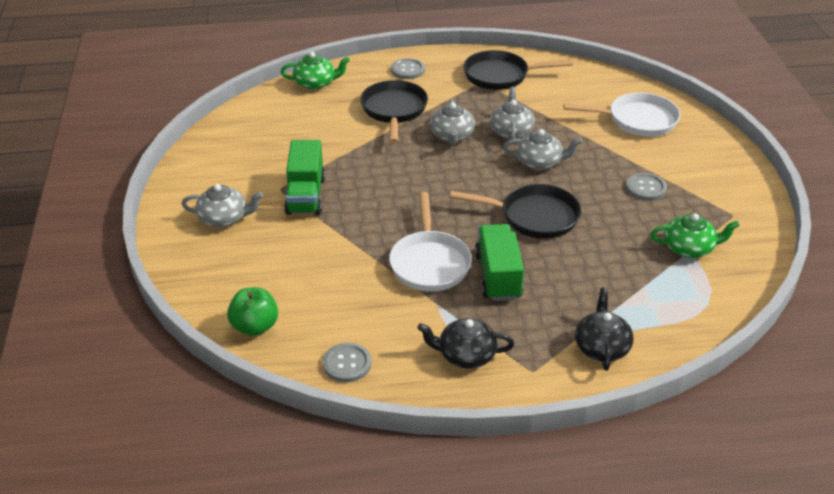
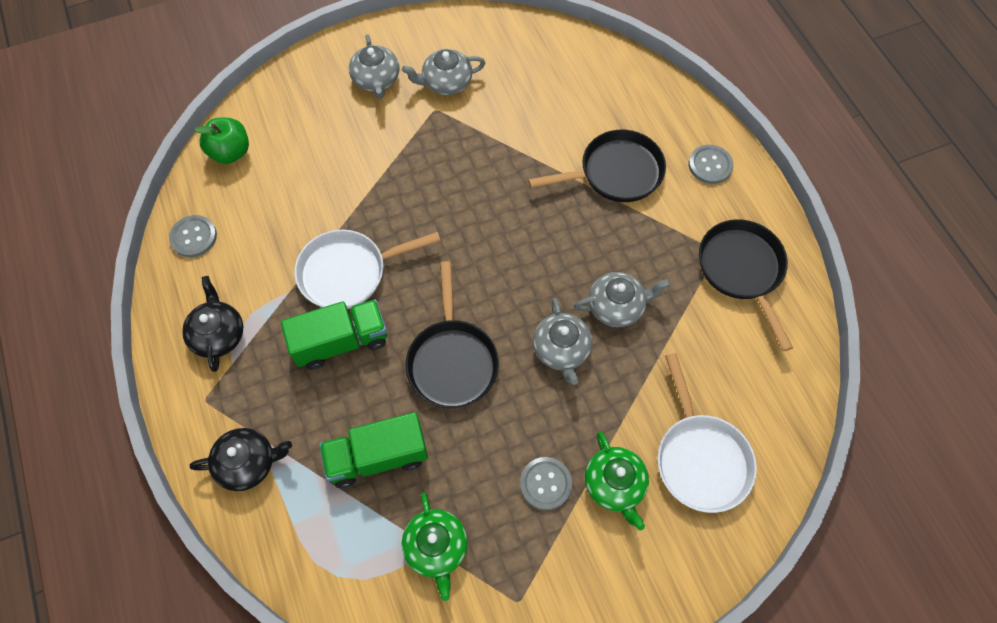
camera: 75 degrees right, 25 degrees up
green teapot [281,52,350,90] -> green teapot moved to [585,432,649,530]
green truck [284,140,325,215] -> green truck moved to [319,412,428,488]
grey teapot [430,99,475,145] -> grey teapot moved to [402,49,485,95]

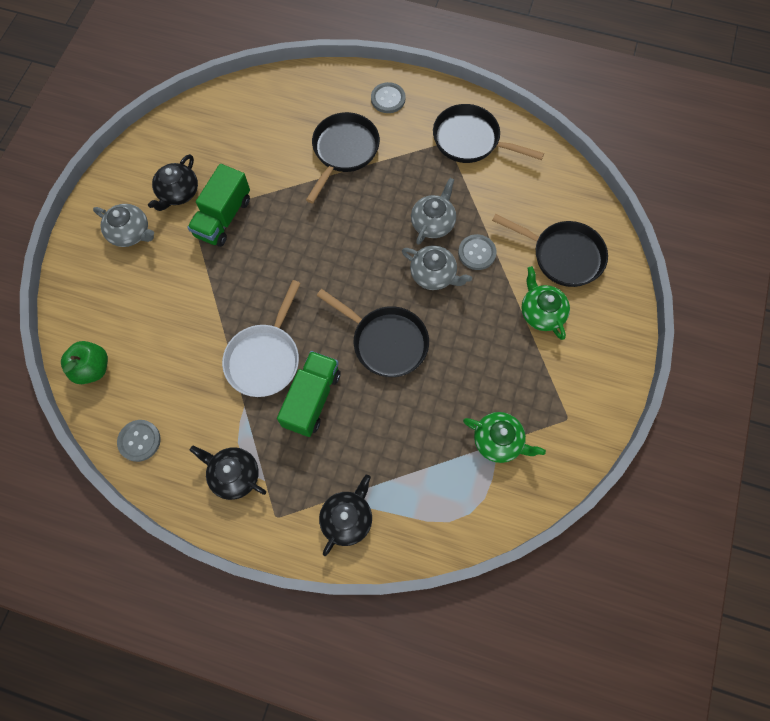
camera: 50 degrees left, 5 degrees up
green truck [319,412,428,488] -> green truck moved to [187,164,250,247]
grey teapot [402,49,485,95] -> black teapot [148,154,198,211]
grey button [520,457,572,510] -> grey button moved to [458,234,497,270]
green teapot [585,432,649,530] -> green teapot turned 135 degrees counterclockwise [521,266,570,340]
white pan [657,353,757,513] -> black pan [492,214,608,287]

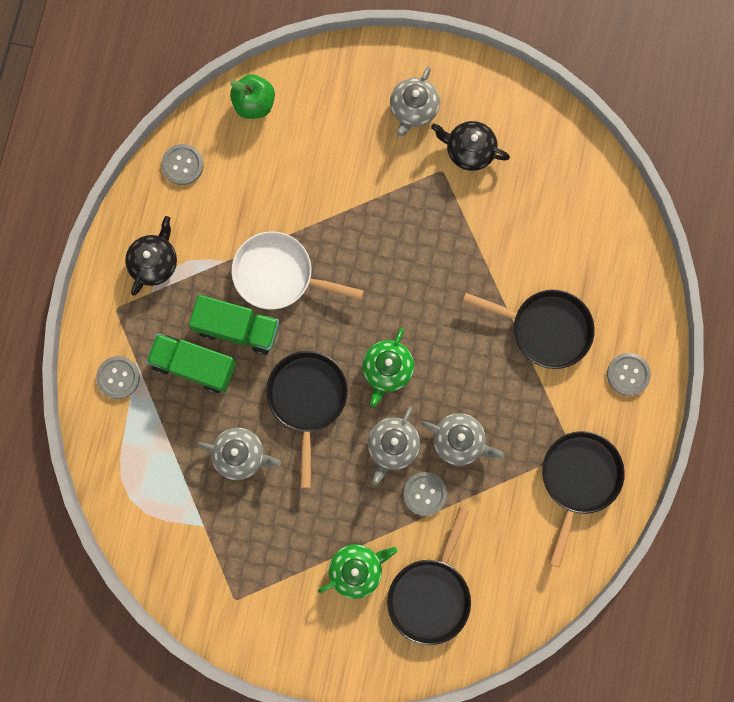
camera: 85 degrees right, 10 degrees up
green truck [187,164,250,247] -> green truck moved to [146,333,237,393]
black pan [317,289,429,377] -> black pan turned 150 degrees clockwise [266,351,348,488]
black teapot [319,474,372,556] -> grey button [96,356,140,399]
green teapot [463,412,546,463] -> green teapot moved to [362,328,414,407]
none -> grey teapot [197,428,281,480]

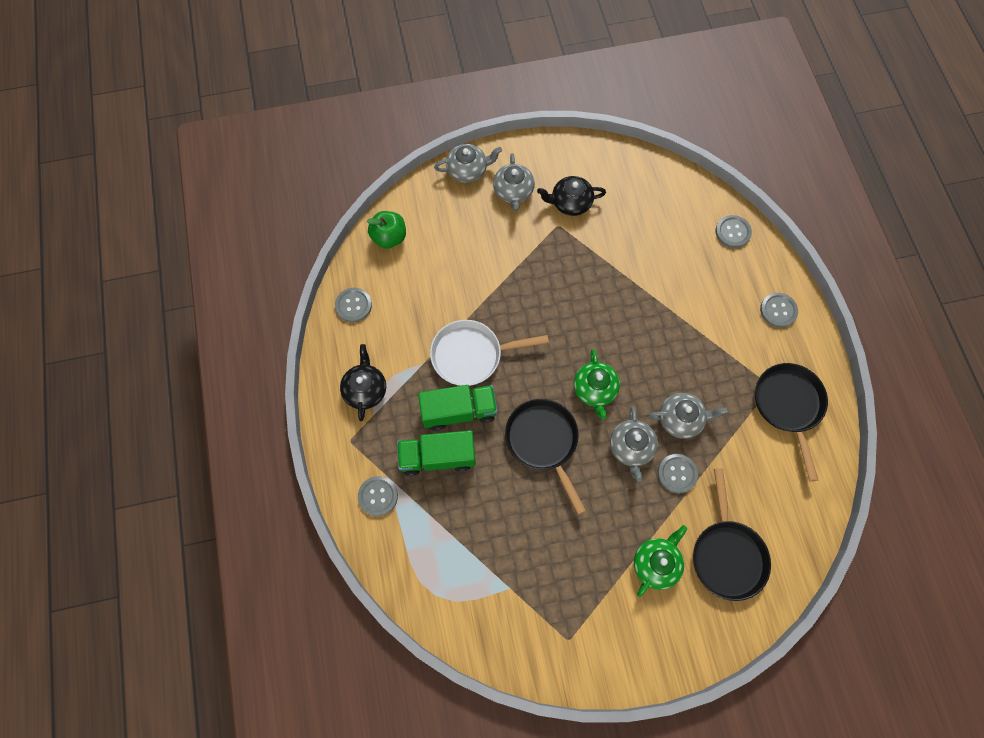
camera: 25 degrees left, 10 degrees down
grey teapot [197,428,281,480] -> grey teapot moved to [434,144,502,183]
black pan [462,289,595,369] -> none
none -> grey button [715,215,752,248]

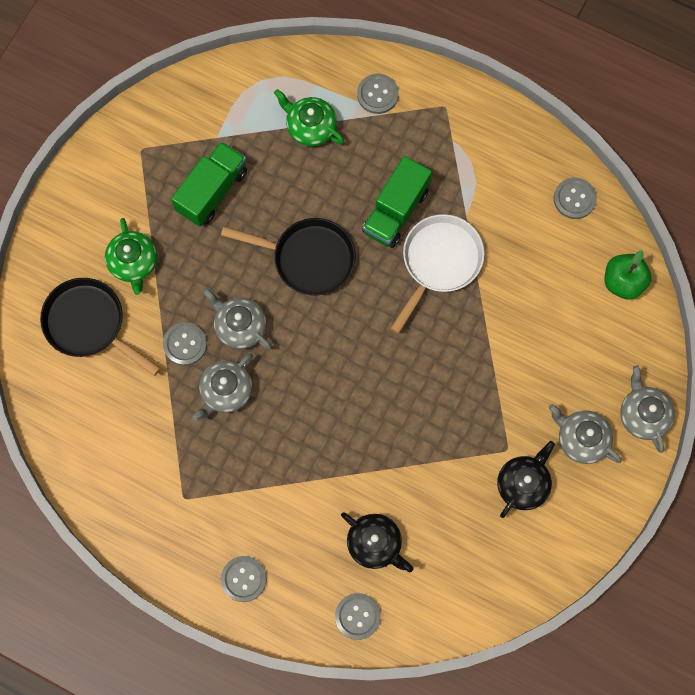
camera: 130 degrees right, 5 degrees up
black teapot [340,344,386,421] -> black teapot moved to [341,512,414,572]
green truck [397,430,476,476] -> green truck moved to [171,141,247,227]
grey teapot [434,144,502,183] -> grey teapot turned 135 degrees clockwise [620,365,675,453]
green teapot [574,350,620,420] -> green teapot moved to [274,89,344,146]
black pan [755,363,828,481] -> none

